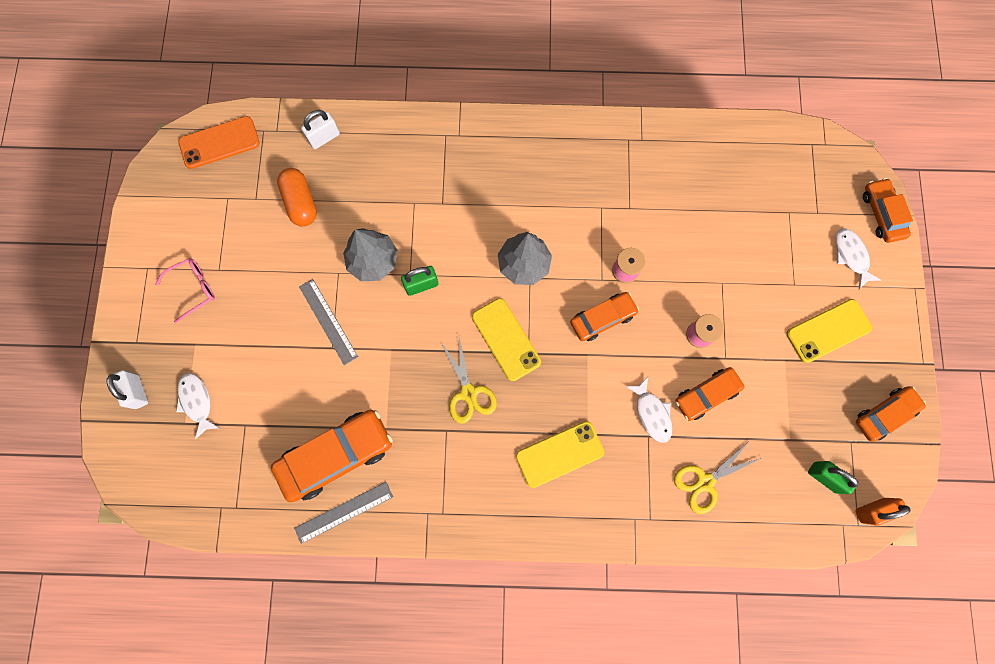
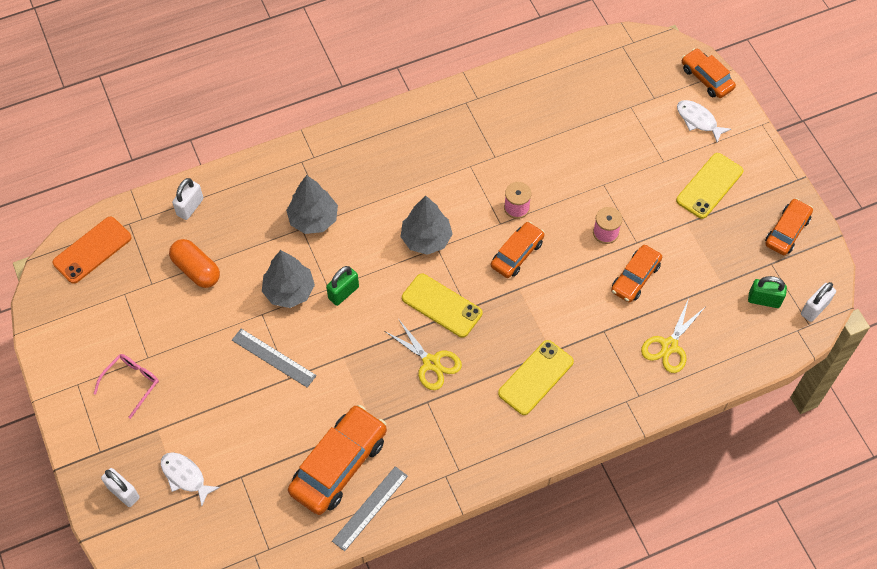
camera: 25 degrees left, 15 degrees down
white fish [625,377,672,443] -> none
orange padlock [855,498,911,526] -> white padlock [801,282,836,322]
none -> grey tree [286,175,338,234]

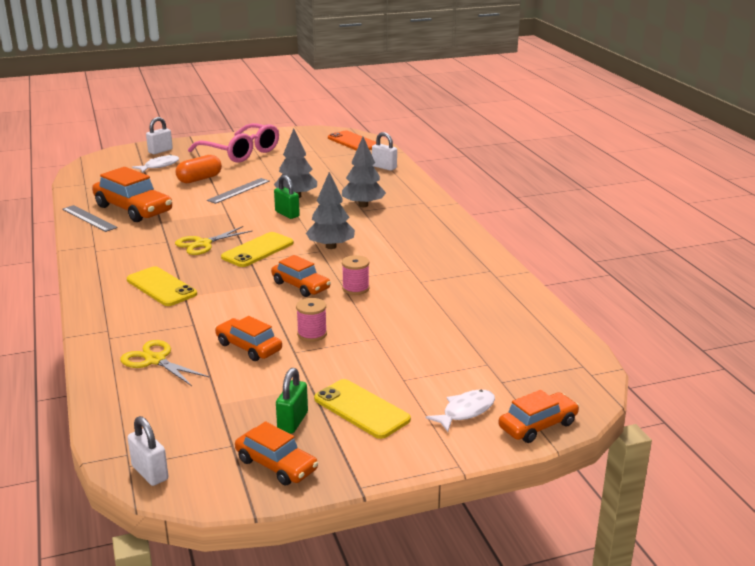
camera: 95 degrees right, 35 degrees down
pink glasses [93,354,159,419] -> pink glasses [188,123,279,163], size x1.93
orange capsule [169,239,220,288] -> orange capsule moved to [176,155,222,183]
green padlock [748,276,787,308] -> green padlock moved to [276,368,308,434]

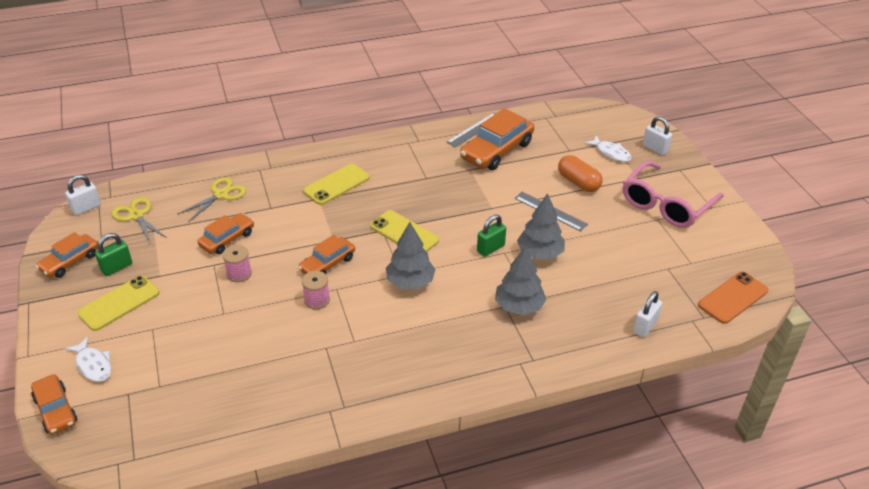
camera: 90 degrees right, 15 degrees up
yellow scissors [175,226,252,255] -> yellow scissors moved to [112,197,167,244]
green padlock [276,368,308,434] -> green padlock turned 60 degrees counterclockwise [95,233,132,276]

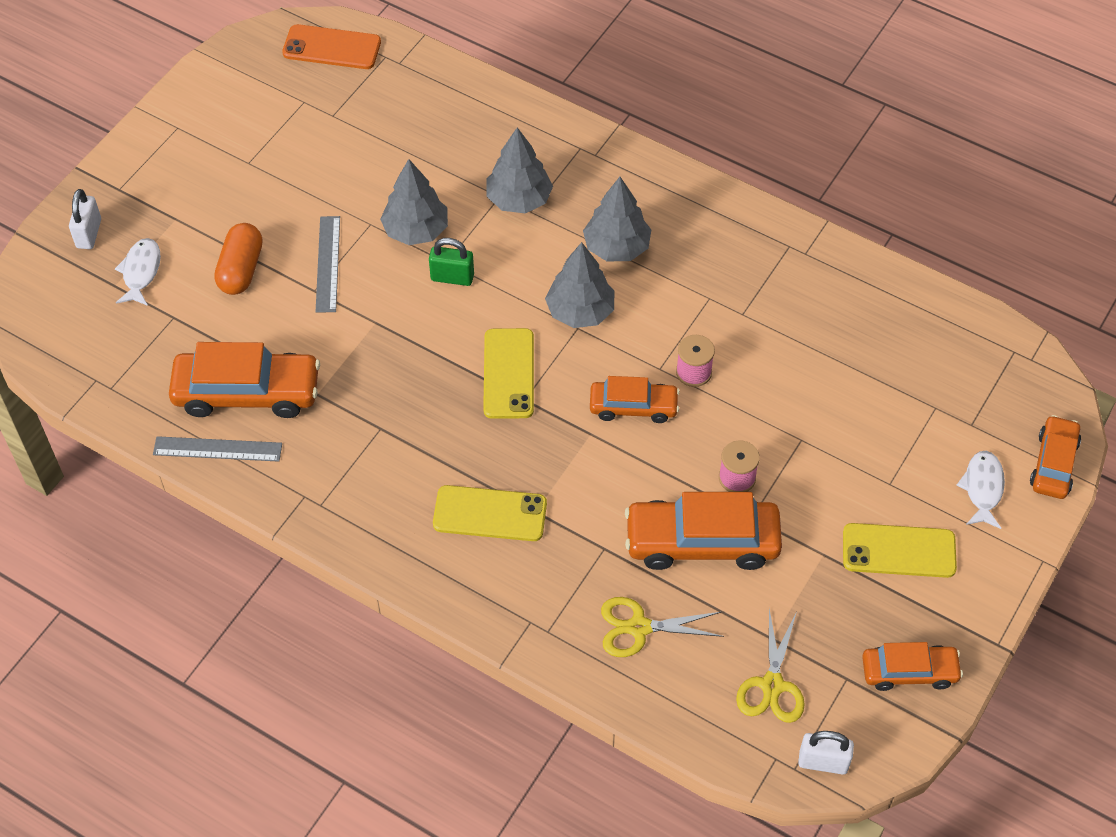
camera: 130 degrees left, 15 degrees up
green padlock [95,233,132,276] -> none
orange car [198,213,254,254] -> orange car [625,492,782,570], size x1.66
pink glasses [623,161,724,228] -> none
white padlock [633,291,662,337] -> none
none -> grey tree [583,177,651,261]

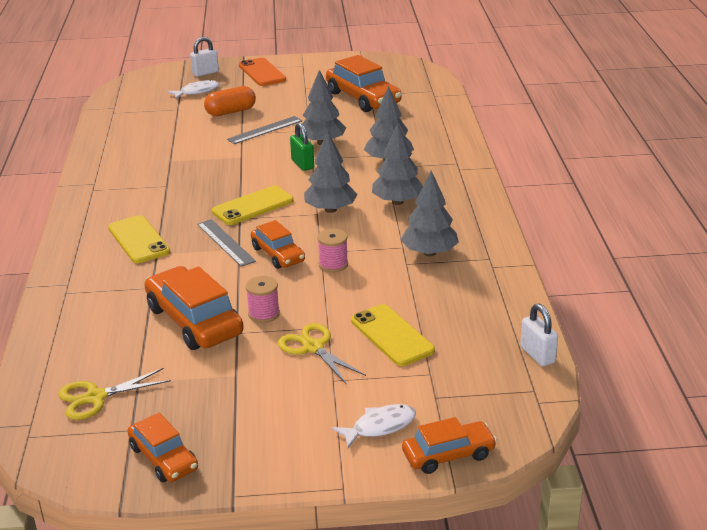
camera: 55 degrees right, 25 degrees down
grey ruler [153,436,282,462] -> grey ruler moved to [197,219,256,267]
orange car [169,342,320,418] -> orange car moved to [326,55,402,112]
orange phone [282,24,381,69] -> orange phone moved to [239,58,286,86]
yellow scissors [601,597,724,657] -> yellow scissors moved to [278,323,366,384]
white padlock [798,731,854,775] -> white padlock moved to [520,304,558,366]
yellow phone [843,523,957,578] -> yellow phone moved to [351,304,435,366]
none -> grey tree [401,171,459,256]

